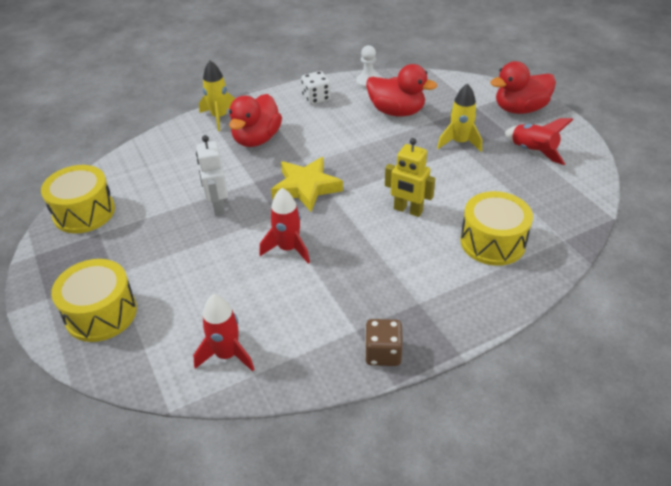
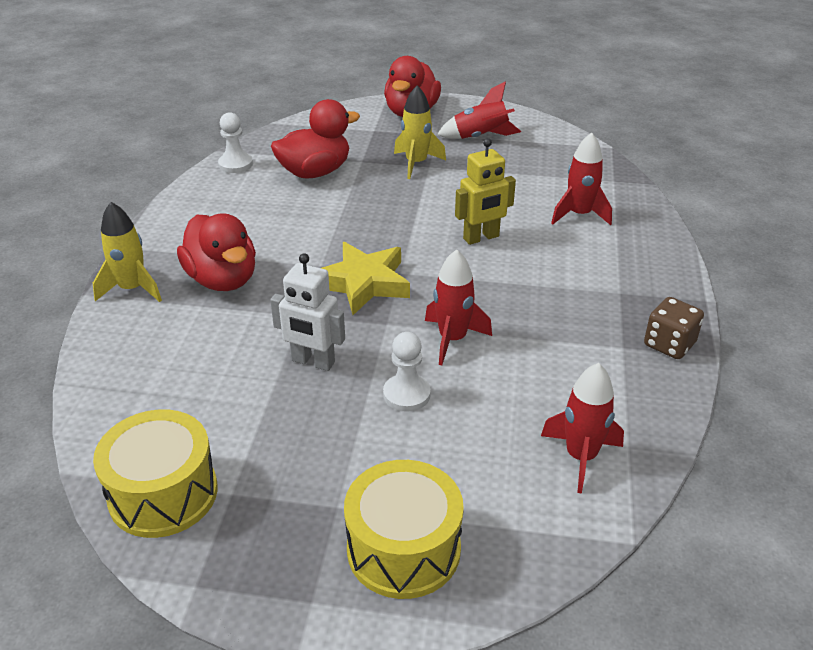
camera: 55 degrees left, 5 degrees down
white dice [301,71,331,105] -> none
yellow drum [460,191,533,266] -> red rocket [551,132,612,225]
none -> white pawn [383,332,431,412]

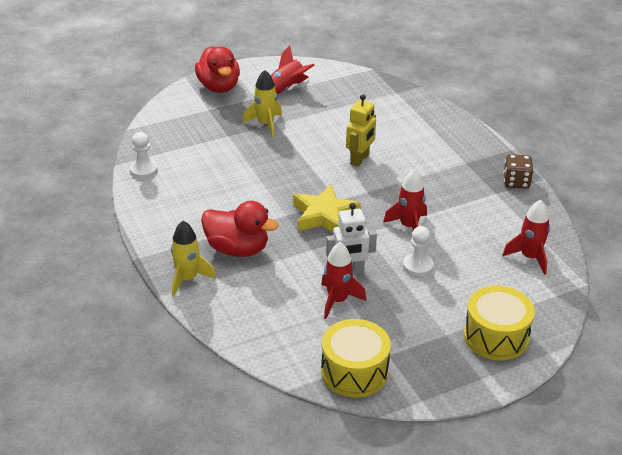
camera: 35 degrees left, 0 degrees up
red duck [271,99,360,179] -> none
red rocket [551,132,612,225] -> red rocket moved to [321,242,366,319]

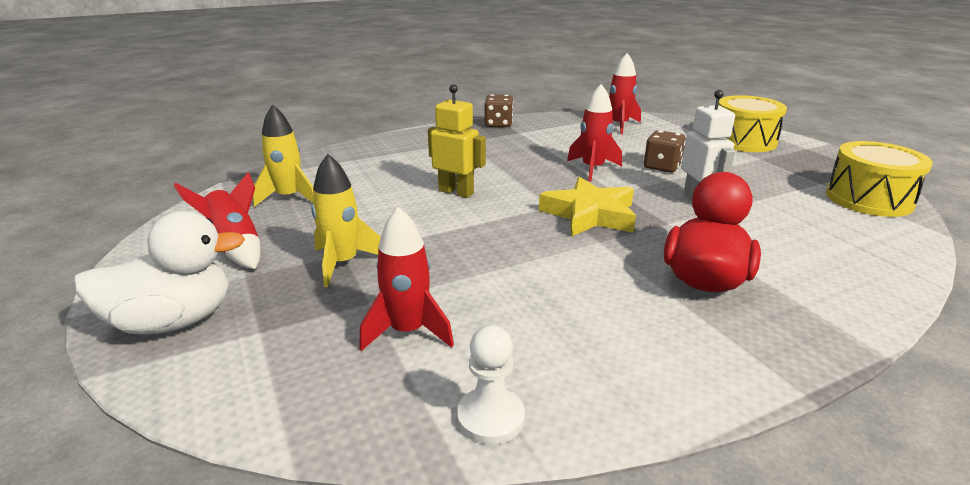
camera: 90 degrees left, 10 degrees down
yellow rocket [171,221,216,297] -> yellow rocket moved to [253,104,313,207]
red duck [195,46,240,93] -> white duck [73,211,245,334]
red rocket [321,242,366,319] -> red rocket moved to [359,207,454,351]
white pawn [403,226,434,276] -> brown dice [644,130,686,173]

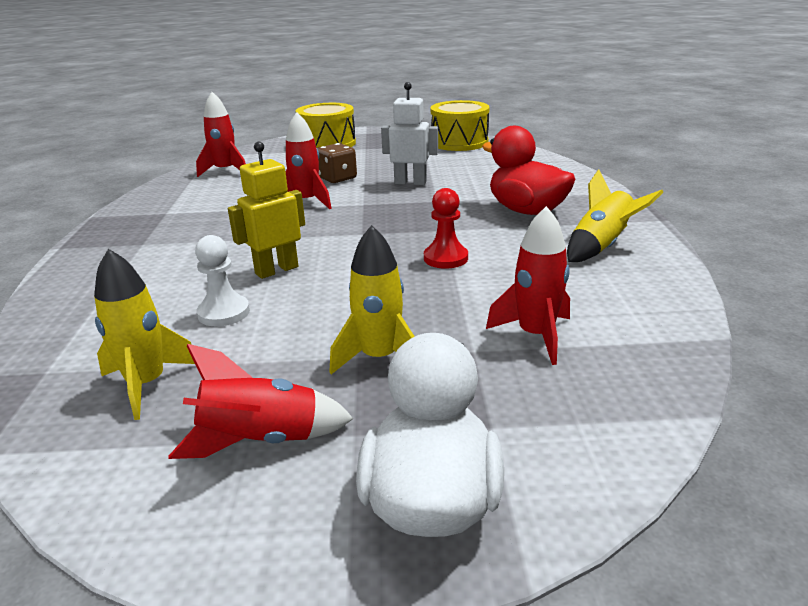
camera: 65 degrees left, 0 degrees up
white pawn [457,325,525,445] -> white pawn moved to [195,235,250,327]
brown dice [485,94,513,127] -> none
yellow star [539,177,636,237] -> none
none -> red pawn [424,188,468,269]
none -> yellow rocket [567,169,663,262]

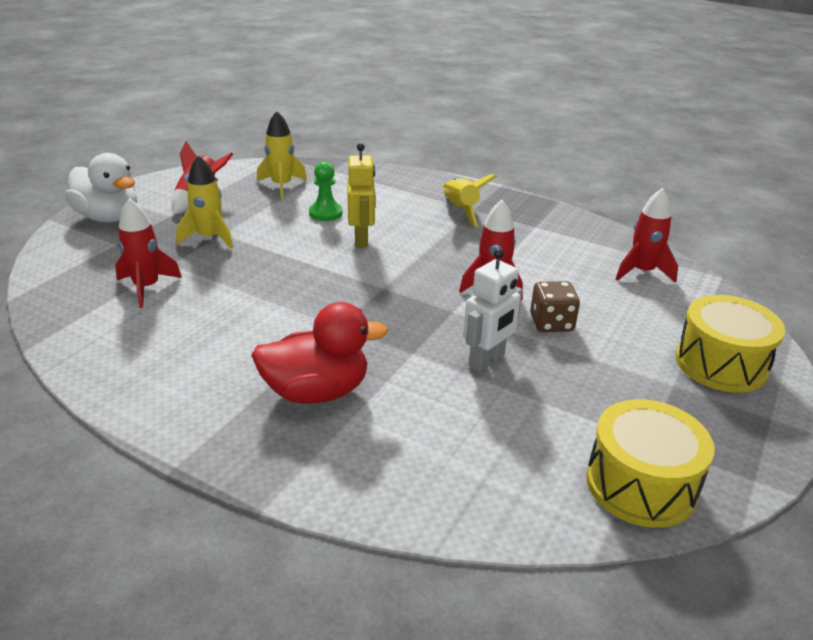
camera: 120 degrees right, 5 degrees up
white pawn [195,235,250,327] -> green pawn [309,161,342,221]
red pawn [424,188,468,269] -> none
yellow rocket [567,169,663,262] -> yellow rocket moved to [442,174,497,227]

